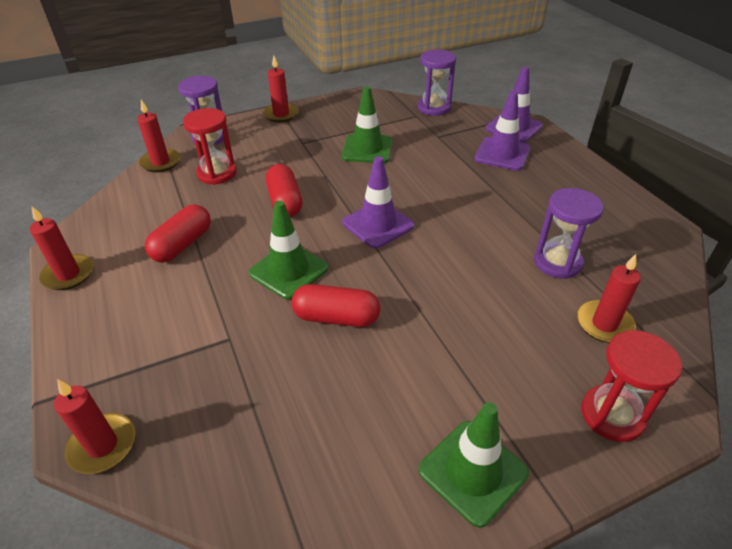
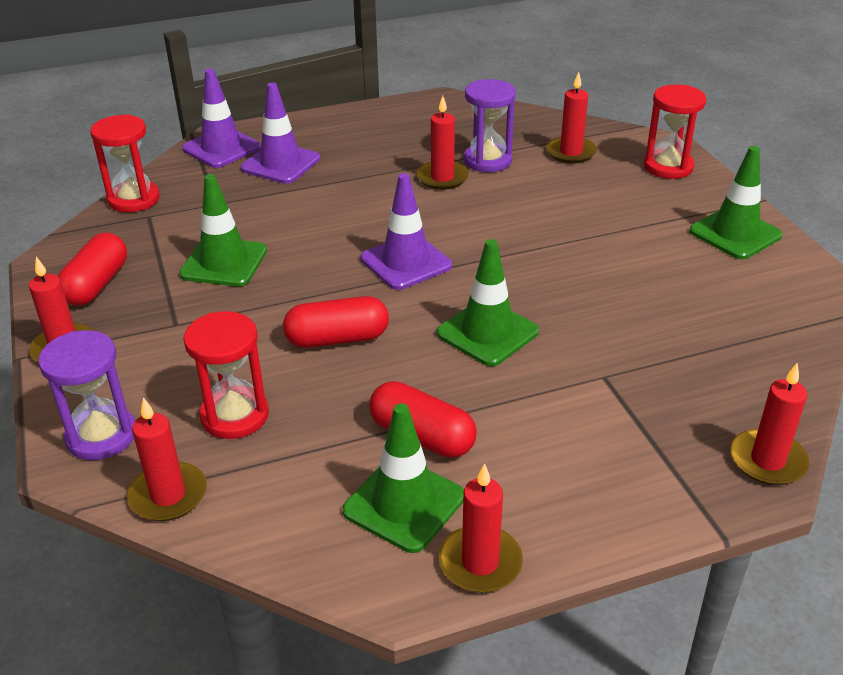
camera: 85 degrees left, 5 degrees down
red capsule [291,284,380,327] -> red capsule moved to [58,233,127,306]
purple hourglass [418,49,456,116] -> red hourglass [90,114,160,212]
none -> green traffic cone [342,403,464,553]
none -> red candle [417,96,469,190]

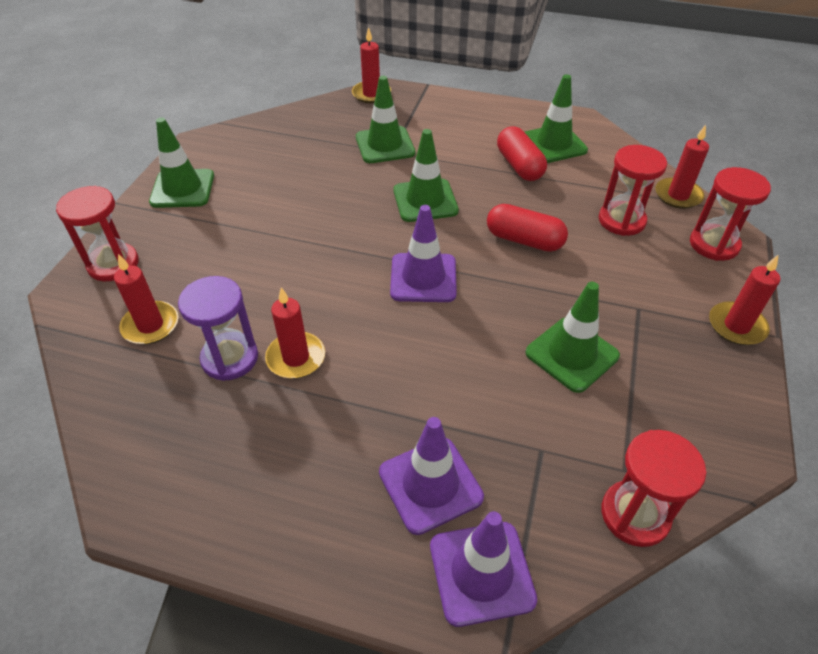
camera: 145 degrees left, 10 degrees up
purple hourglass [38,330,135,460] -> red hourglass [690,167,771,261]
red capsule [58,233,127,306] -> none
red candle [439,463,523,593] -> none
none -> green traffic cone [356,76,415,163]

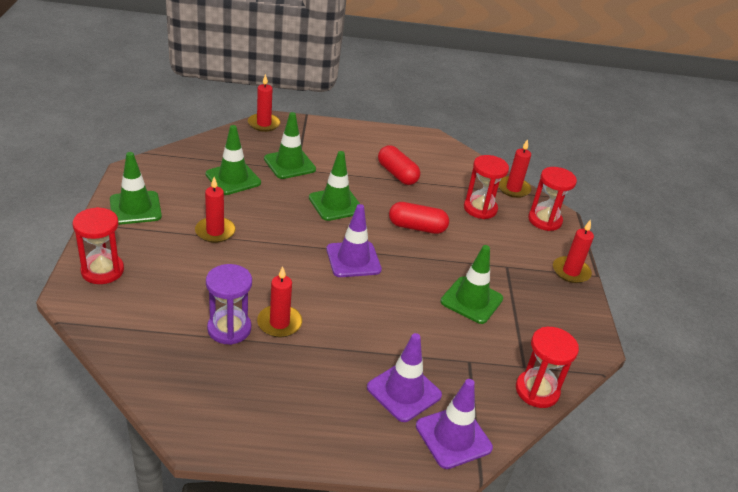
camera: 20 degrees left, 10 degrees down
red candle [114,254,179,345] -> red candle moved to [195,177,235,243]
green traffic cone [525,74,588,163] -> green traffic cone moved to [206,125,261,195]

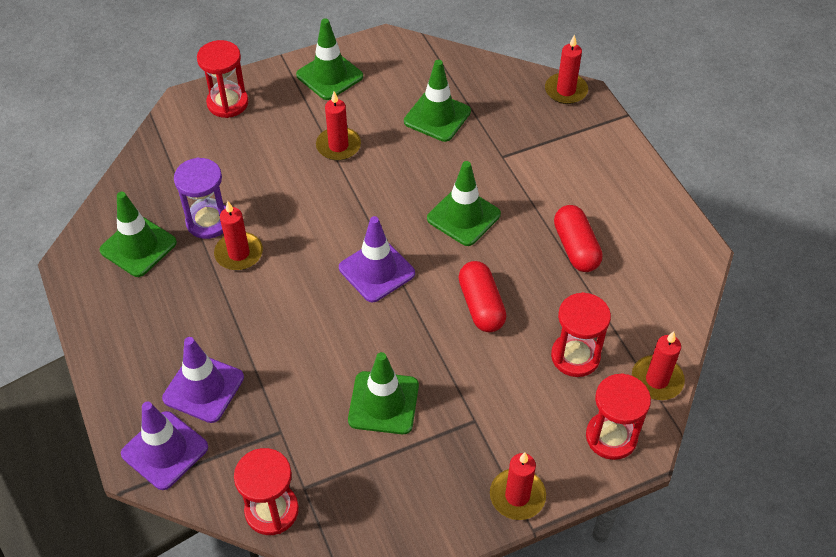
camera: 70 degrees right, 15 degrees up
green traffic cone [264,112,316,179] -> green traffic cone moved to [99,192,177,277]
red capsule [378,145,420,185] -> red capsule turned 45 degrees counterclockwise [554,205,603,272]

